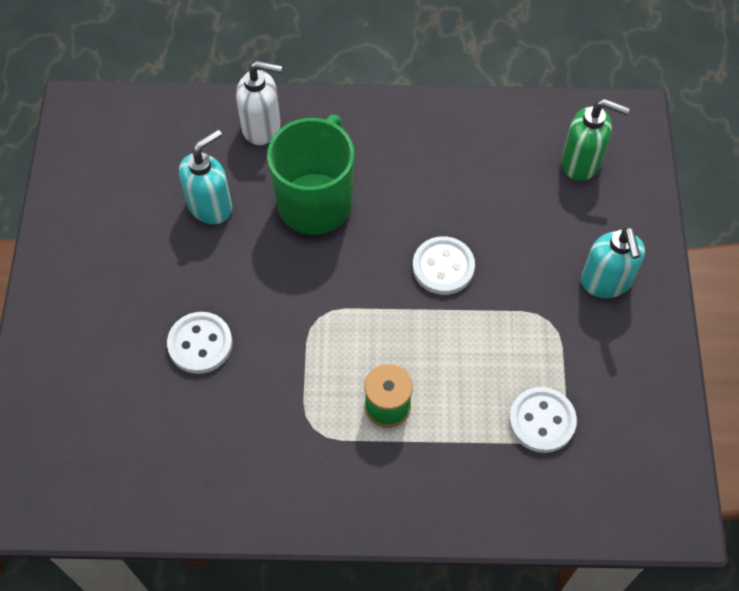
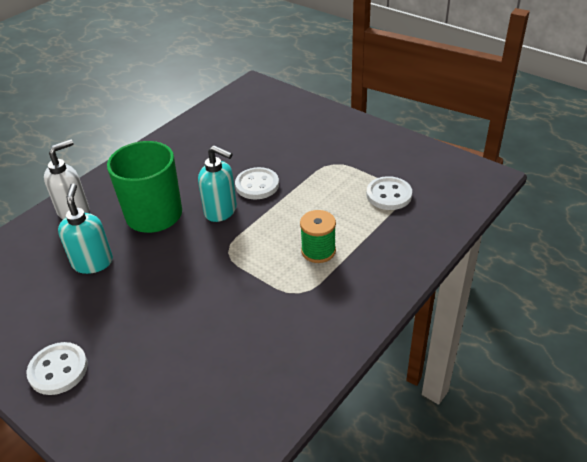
camera: 50 degrees left, 20 degrees down
white button [167,312,232,374] -> white button moved to [27,342,88,395]
green soap dispenser [562,99,630,181] -> none
turquoise soap dispenser [581,226,645,298] -> turquoise soap dispenser moved to [198,146,237,222]

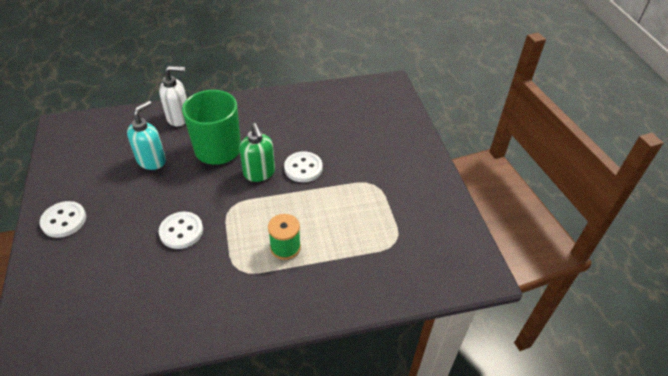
camera: 35 degrees right, 5 degrees up
turquoise soap dispenser [198,146,237,222] -> green soap dispenser [239,123,275,182]
white button [366,176,412,210] -> white button moved to [159,212,203,249]

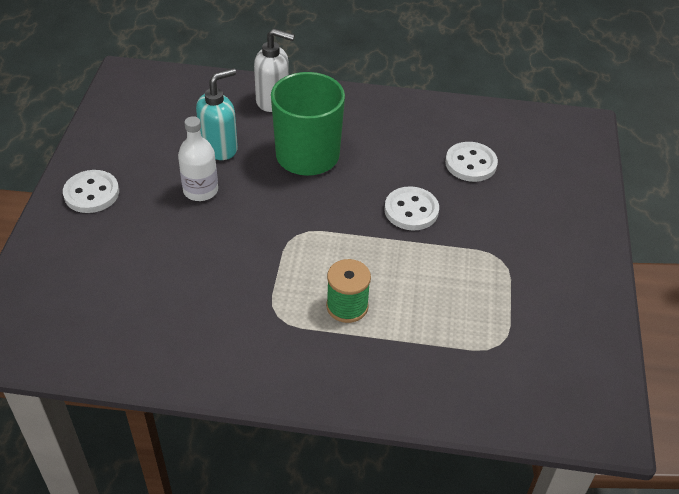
camera: 20 degrees right, 0 degrees up
white button [159,212,203,249] -> white button moved to [445,142,498,182]
green soap dispenser [239,123,275,182] -> none
none -> white bottle [178,116,218,201]

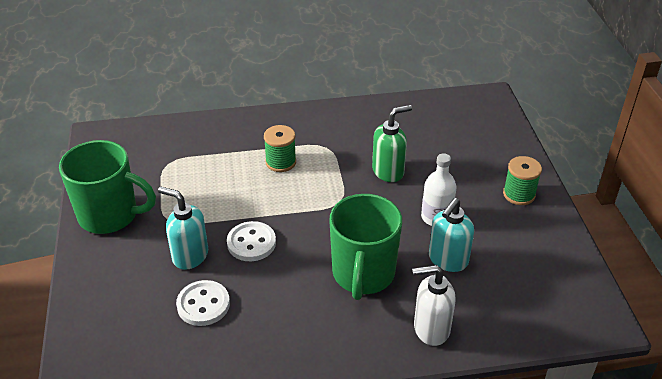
camera: 165 degrees right, 5 degrees down
white button [63,170,119,213] -> green spool [503,156,542,205]
none -> green mug [59,140,156,234]
none -> turquoise soap dispenser [158,187,208,270]
none -> green soap dispenser [372,105,412,182]

